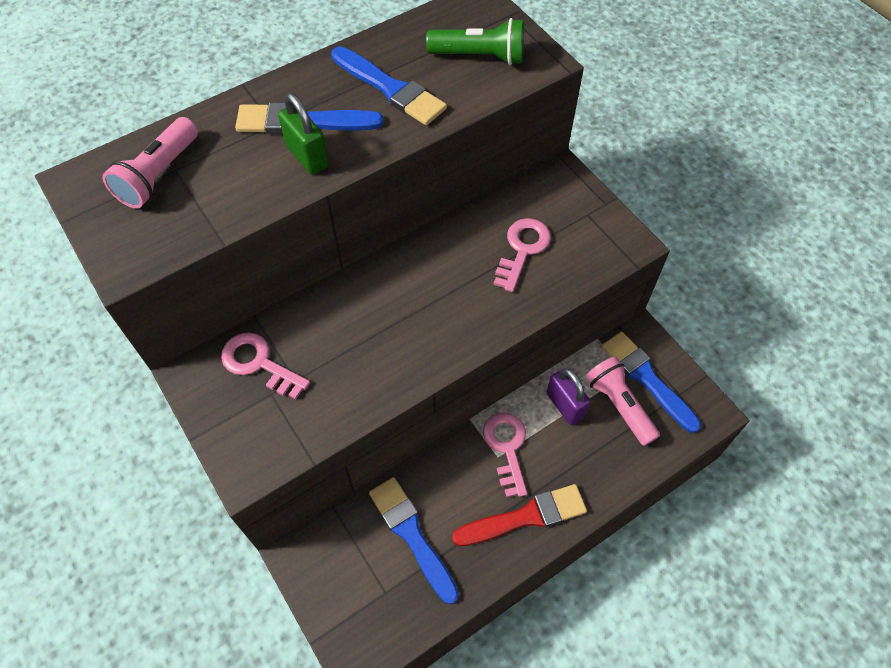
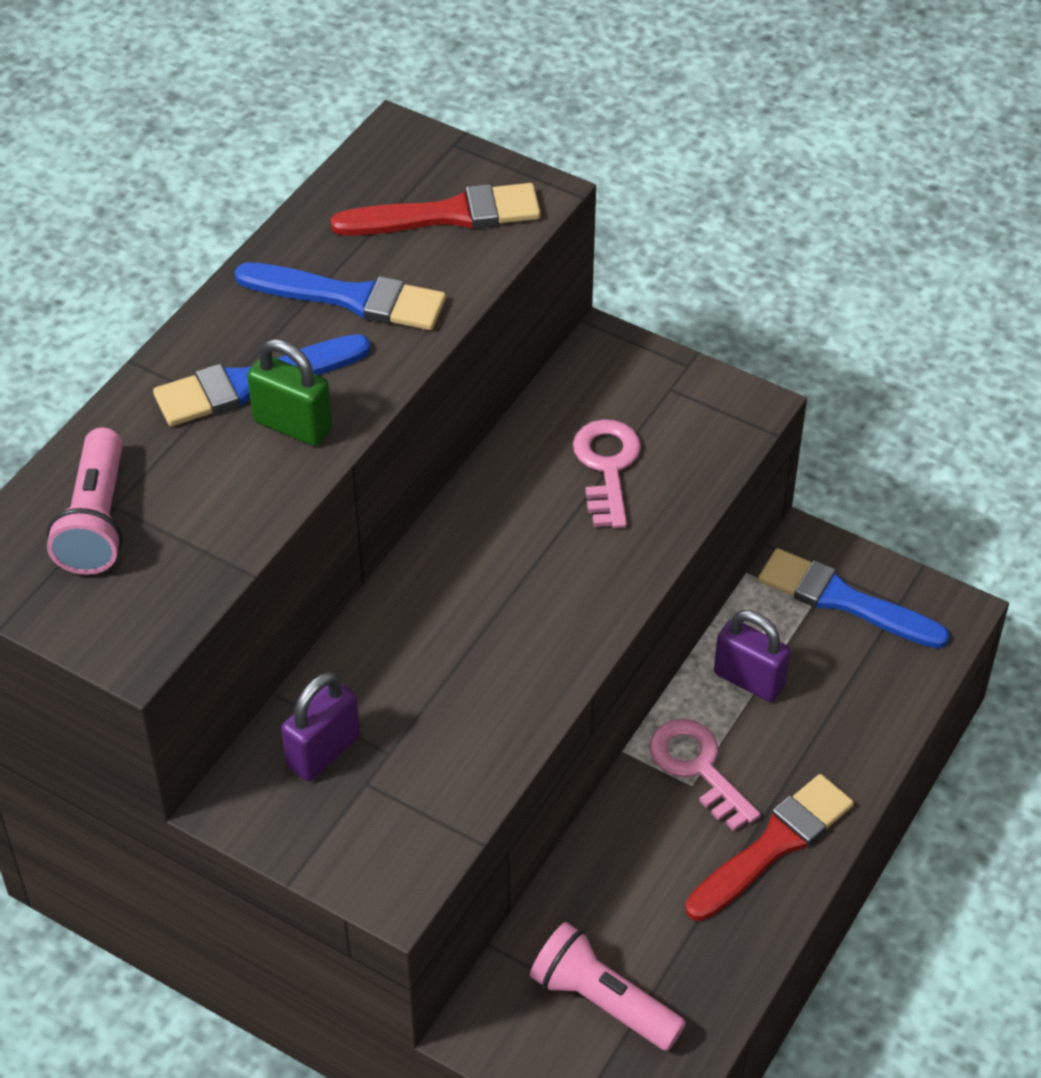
camera: 25 degrees left, 10 degrees down
pink key [221,332,310,400] -> purple padlock [281,672,360,781]
blue brush [369,477,459,604] -> none
green flashlight [426,18,524,65] -> red brush [331,183,541,236]
pink flashlight [586,356,660,446] -> pink flashlight moved to [530,922,686,1051]

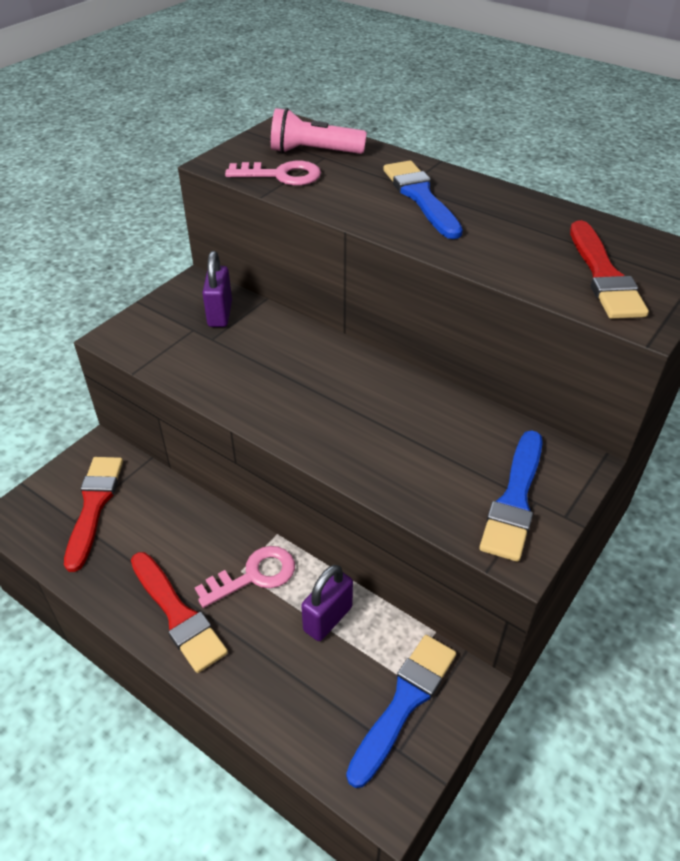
camera: 95 degrees right, 5 degrees down
blue brush [235,263,446,330] -> blue brush moved to [479,430,543,562]
green padlock [247,339,332,446] -> none
purple padlock [281,672,360,781] -> purple padlock turned 45 degrees clockwise [202,251,232,327]
pink flashlight [530,922,686,1051] -> red brush [64,457,123,572]
pink key [573,419,641,528] -> pink key moved to [225,161,321,186]

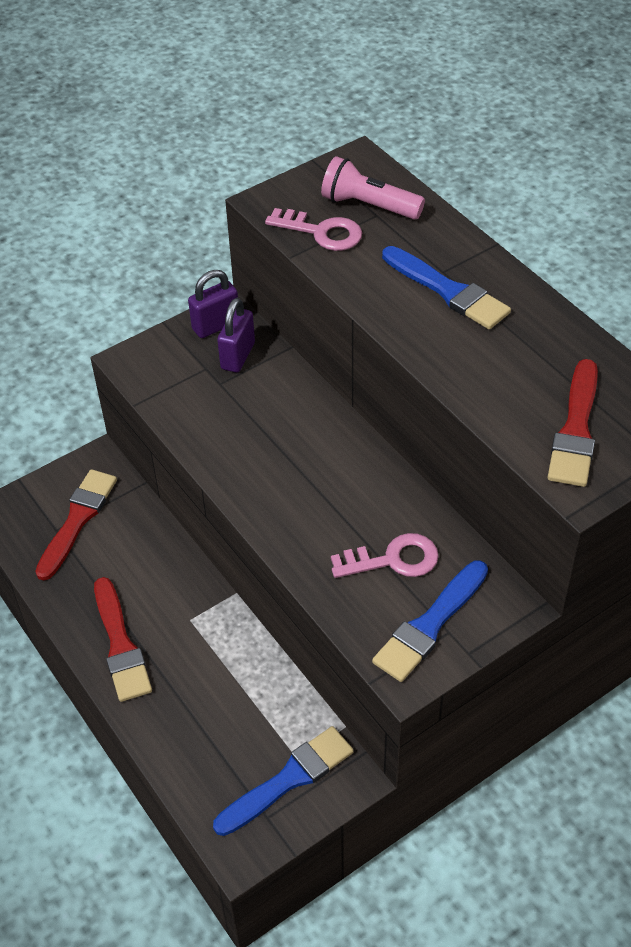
camera: 20 degrees right, 5 degrees up
pink key [195,546,295,608] -> pink key moved to [331,533,439,578]
purple padlock [301,565,353,641] -> purple padlock moved to [188,270,238,338]
blue brush [383,161,463,239] -> blue brush turned 135 degrees clockwise [382,246,511,329]

